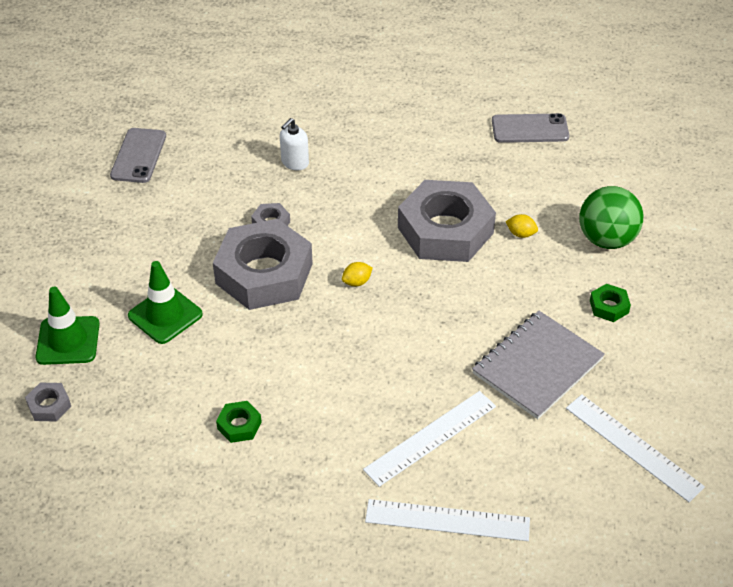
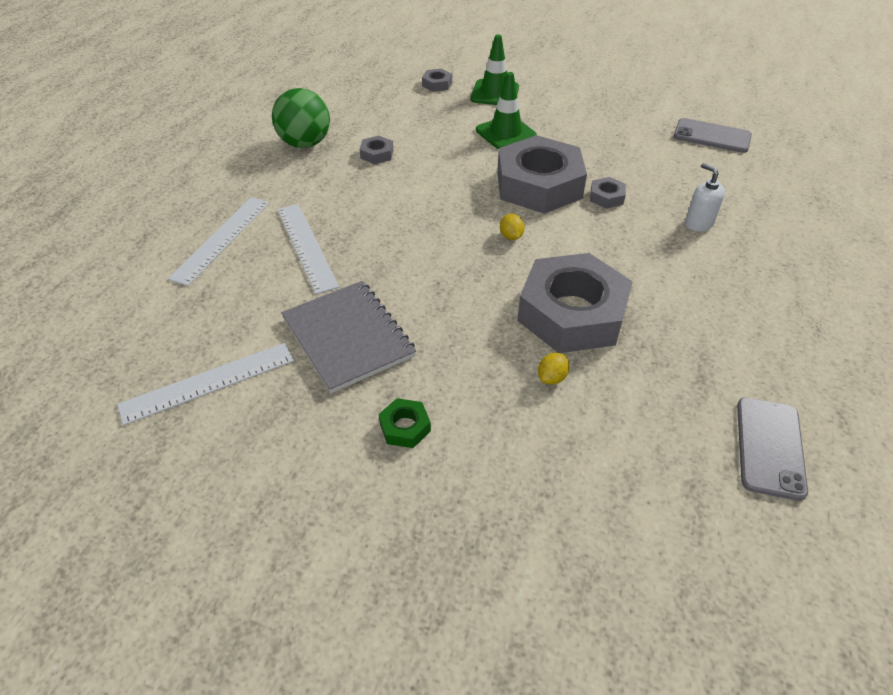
camera: 105 degrees right, 0 degrees up
green nut [216,401,262,443] -> grey nut [360,136,393,164]
green ball [579,186,643,249] -> green ball moved to [272,88,330,148]

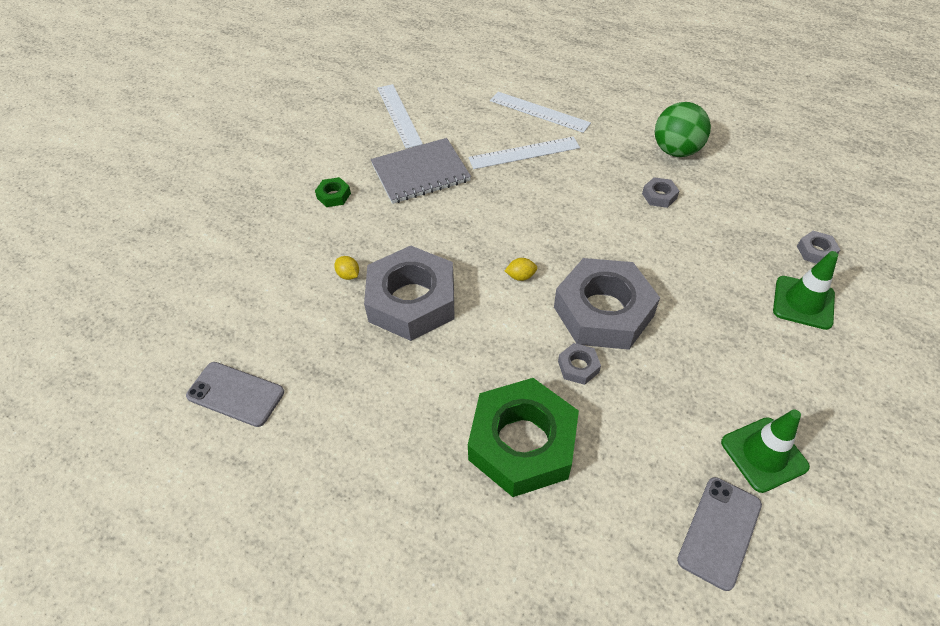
camera: 100 degrees right, 5 degrees up
green traffic cone [476,72,537,149] -> green traffic cone moved to [721,409,810,493]
white soap dispenser [685,163,725,232] -> green nut [468,378,579,497]

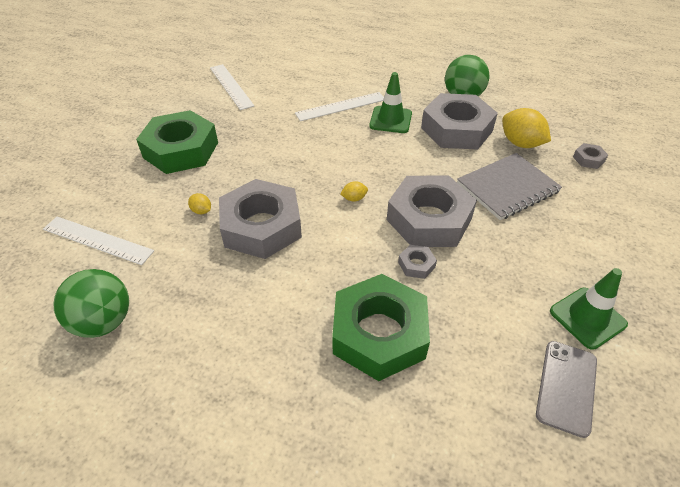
camera: 10 degrees left, 5 degrees down
grey phone [186,362,284,427] -> green ball [53,269,129,338]
green nut [315,177,351,207] -> green nut [136,110,218,174], size x2.50
grey notebook [371,138,471,204] -> grey notebook moved to [457,153,562,220]
white ruler [490,92,591,133] -> white ruler moved to [43,217,154,265]
grey nut [642,177,679,208] -> grey nut [421,93,498,150], size x2.50
green traffic cone [773,251,838,330] -> green traffic cone moved to [369,72,412,133]
none -> yellow lemon [502,108,551,148]

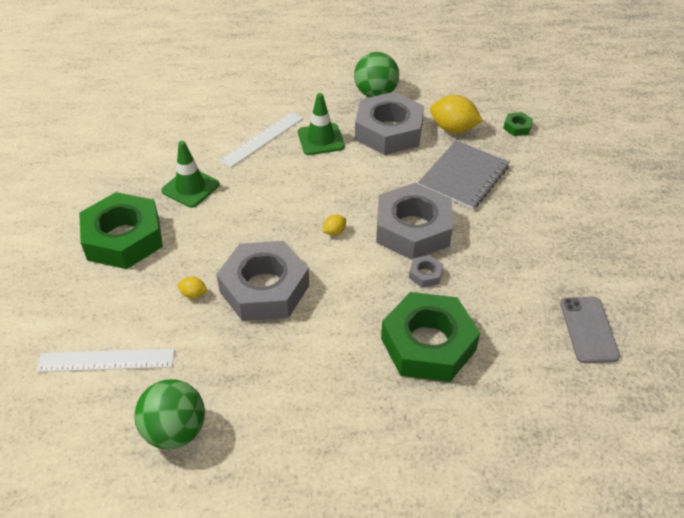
camera: 25 degrees left, 0 degrees up
white ruler [210,64,254,110] -> none
green traffic cone [550,268,628,350] -> green traffic cone moved to [161,141,220,208]
grey nut [573,143,608,169] -> green nut [503,112,533,136]

